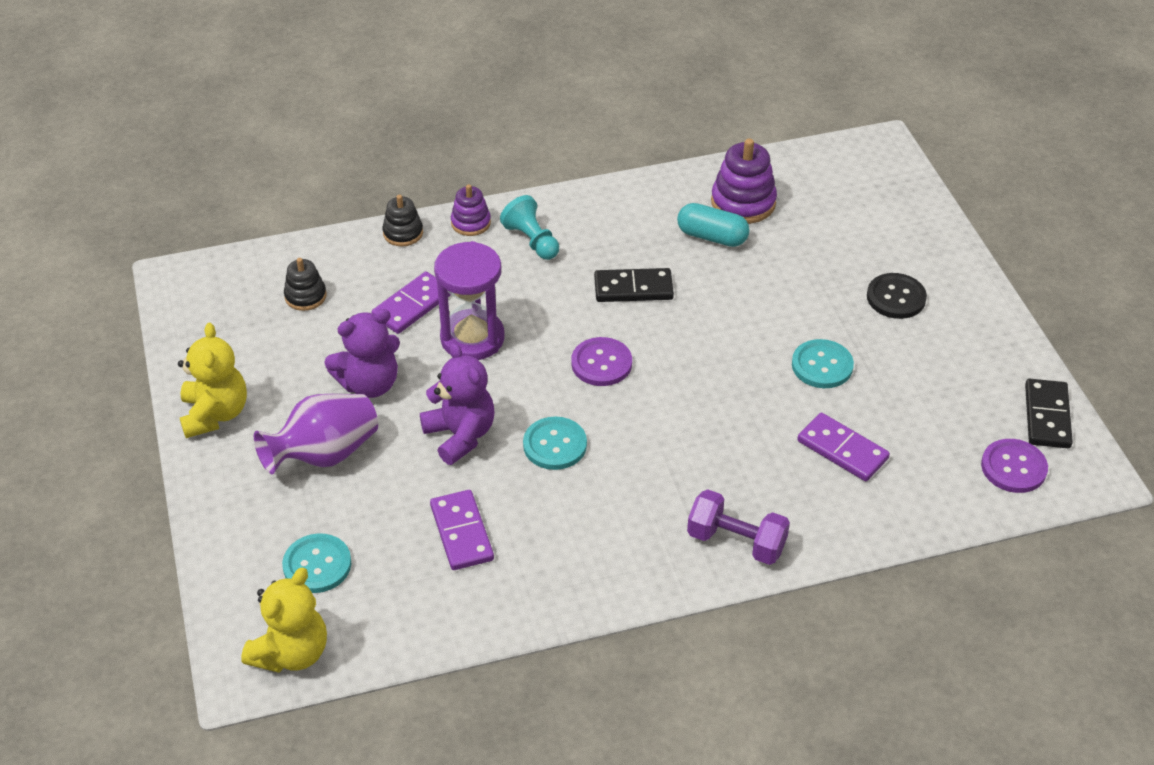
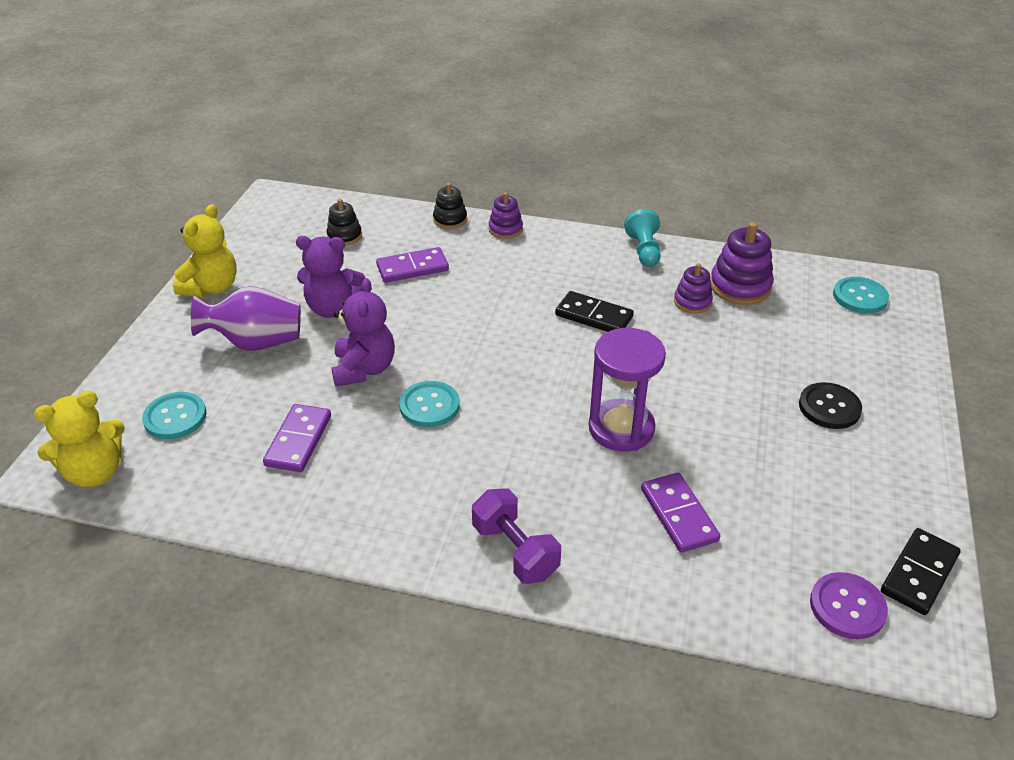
camera: 30 degrees right, 5 degrees down
purple hourglass [434,241,505,360] -> purple hourglass moved to [589,328,666,452]
turquoise pawn [500,195,559,260] -> turquoise pawn moved to [624,209,661,267]
purple button [571,337,632,386] -> none
turquoise capsule [677,203,750,247] -> purple stacking toy [674,263,713,314]
turquoise button [792,339,854,388] -> turquoise button moved to [833,277,889,314]

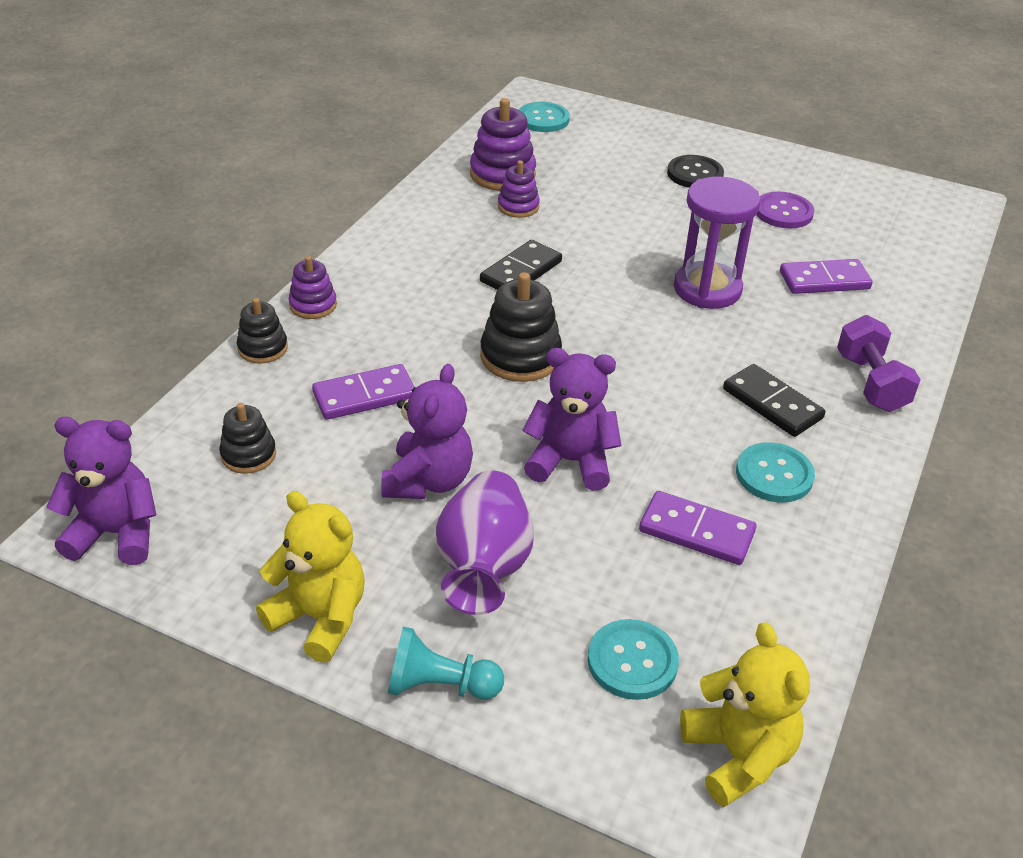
camera: 80 degrees left, 0 degrees up
purple domino [376,247,449,283] -> purple domino turned 75 degrees clockwise [312,364,414,420]
turquoise button [399,381,460,427] -> turquoise button moved to [736,442,815,503]
purple dumbbell [472,488,561,584] -> purple dumbbell turned 75 degrees counterclockwise [837,315,921,412]
turquoise pawn [624,209,661,267] -> turquoise pawn moved to [388,627,504,700]
purple button [810,572,888,639] -> purple button moved to [756,192,814,229]
black domino [881,528,961,615] -> black domino moved to [723,364,825,437]
none -> purple teddy bear [47,417,156,565]
none -> black stacking toy [480,272,562,382]

